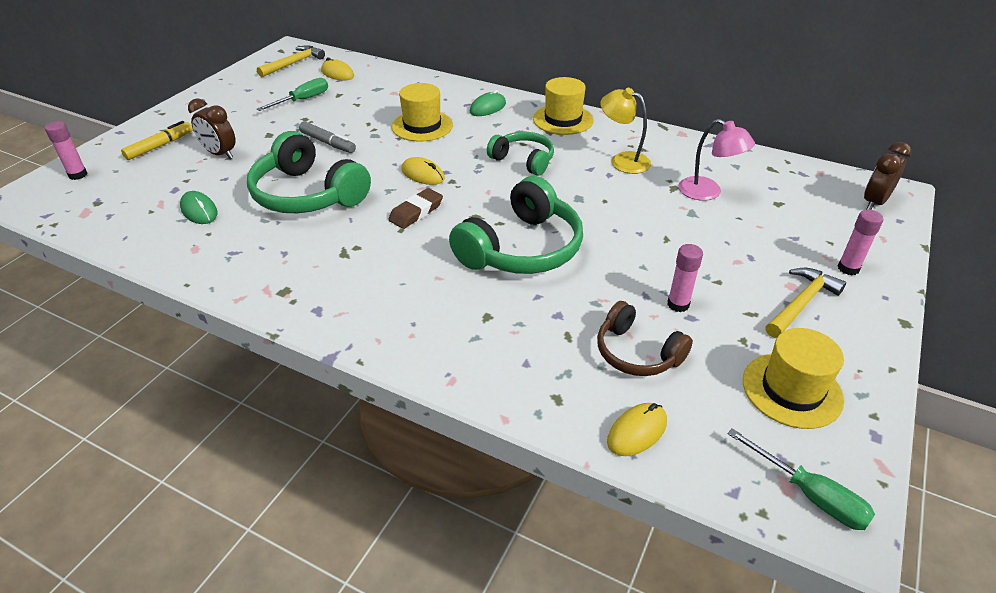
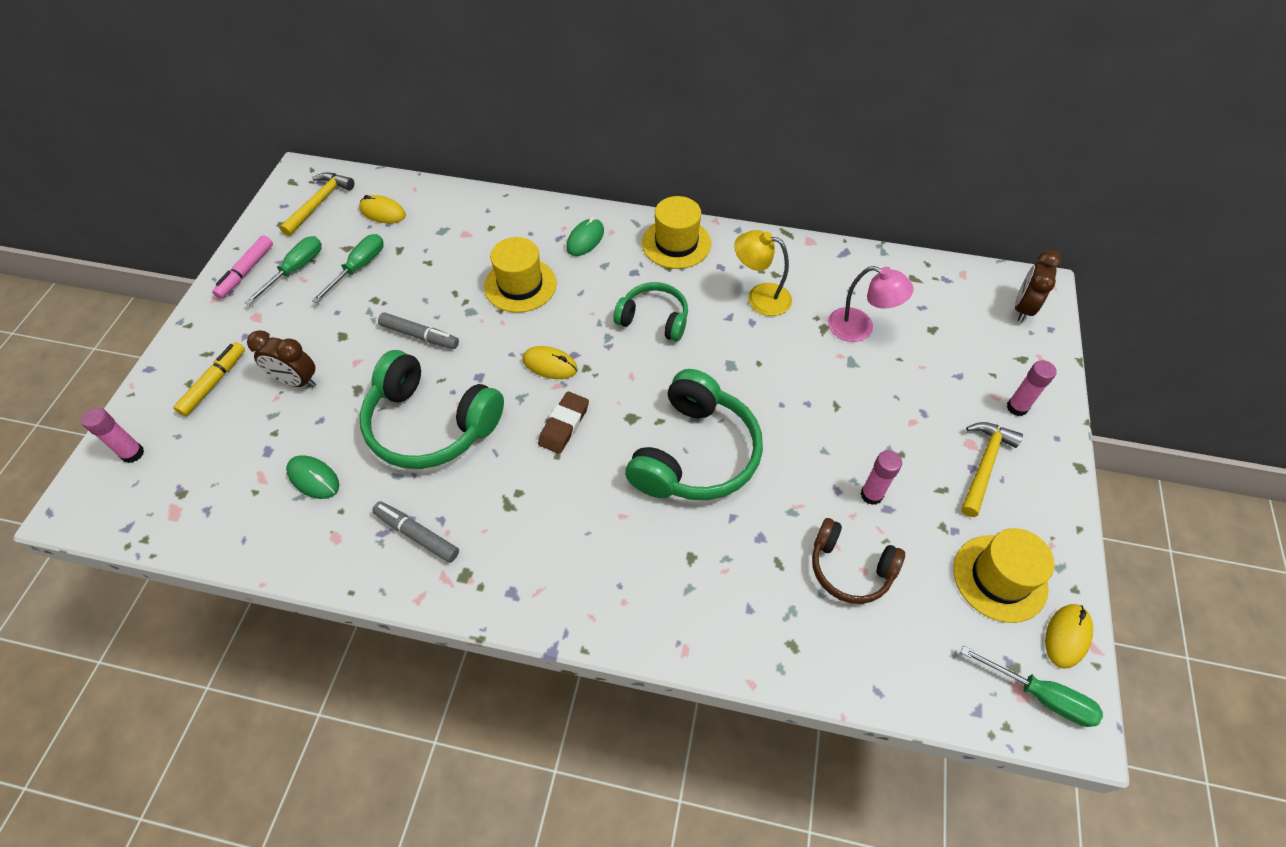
camera: 15 degrees left, 15 degrees up
yellow mouse [607,403,667,456] -> yellow mouse moved to [1045,604,1093,669]
none -> pink marker [212,235,273,299]
none -> green screwdriver [244,236,322,305]
none -> grey marker [372,502,459,563]

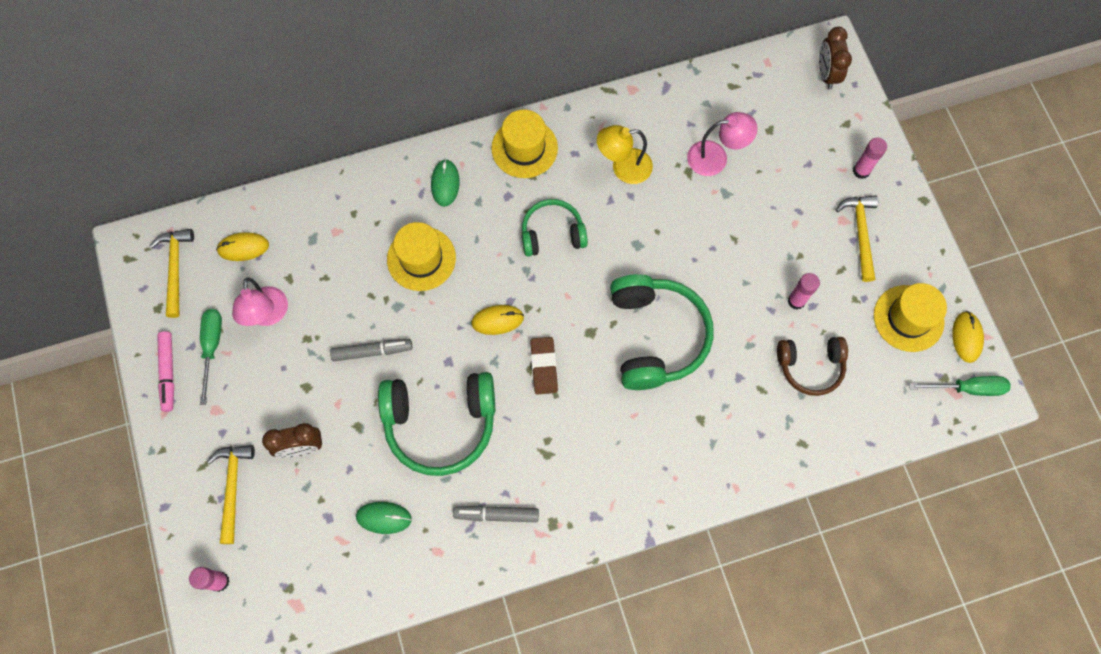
camera: 30 degrees left, 15 degrees up
yellow marker [173,342,245,416] -> yellow hammer [207,445,255,544]
green screwdriver [312,234,384,303] -> pink lamp [232,277,288,326]

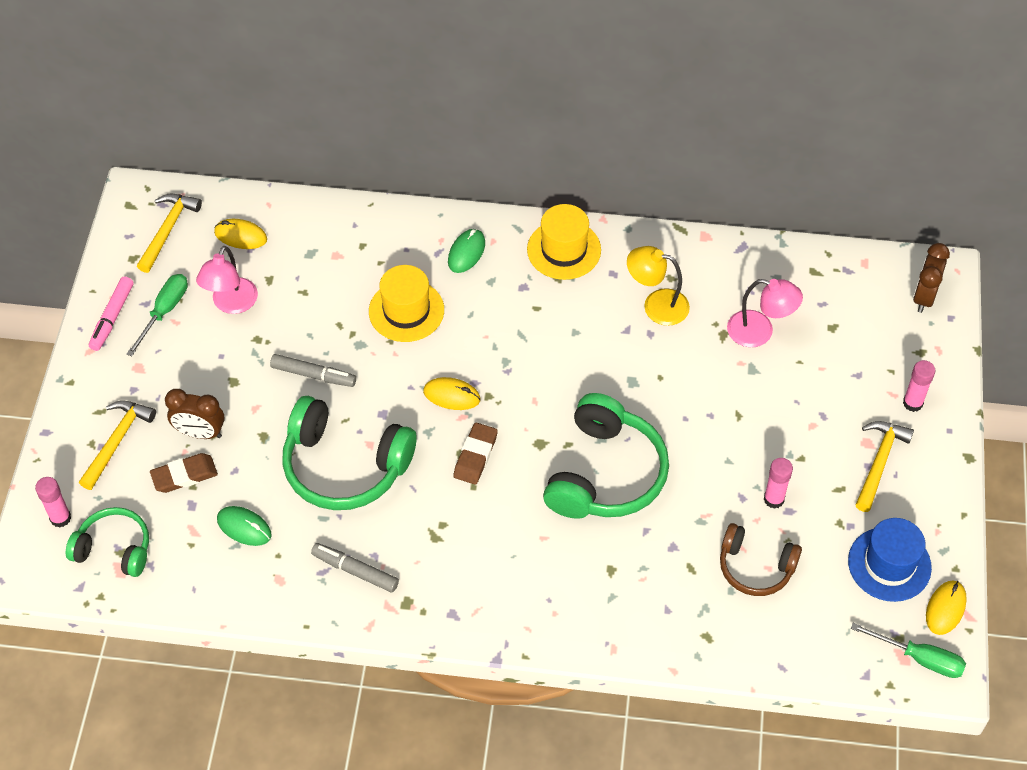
camera: 25 degrees right, 15 degrees down
green headphones [522,199,588,256] -> green headphones moved to [66,507,149,577]
yellow hat [874,283,947,352] -> blue hat [848,518,932,602]
none -> brown eraser [150,453,218,493]

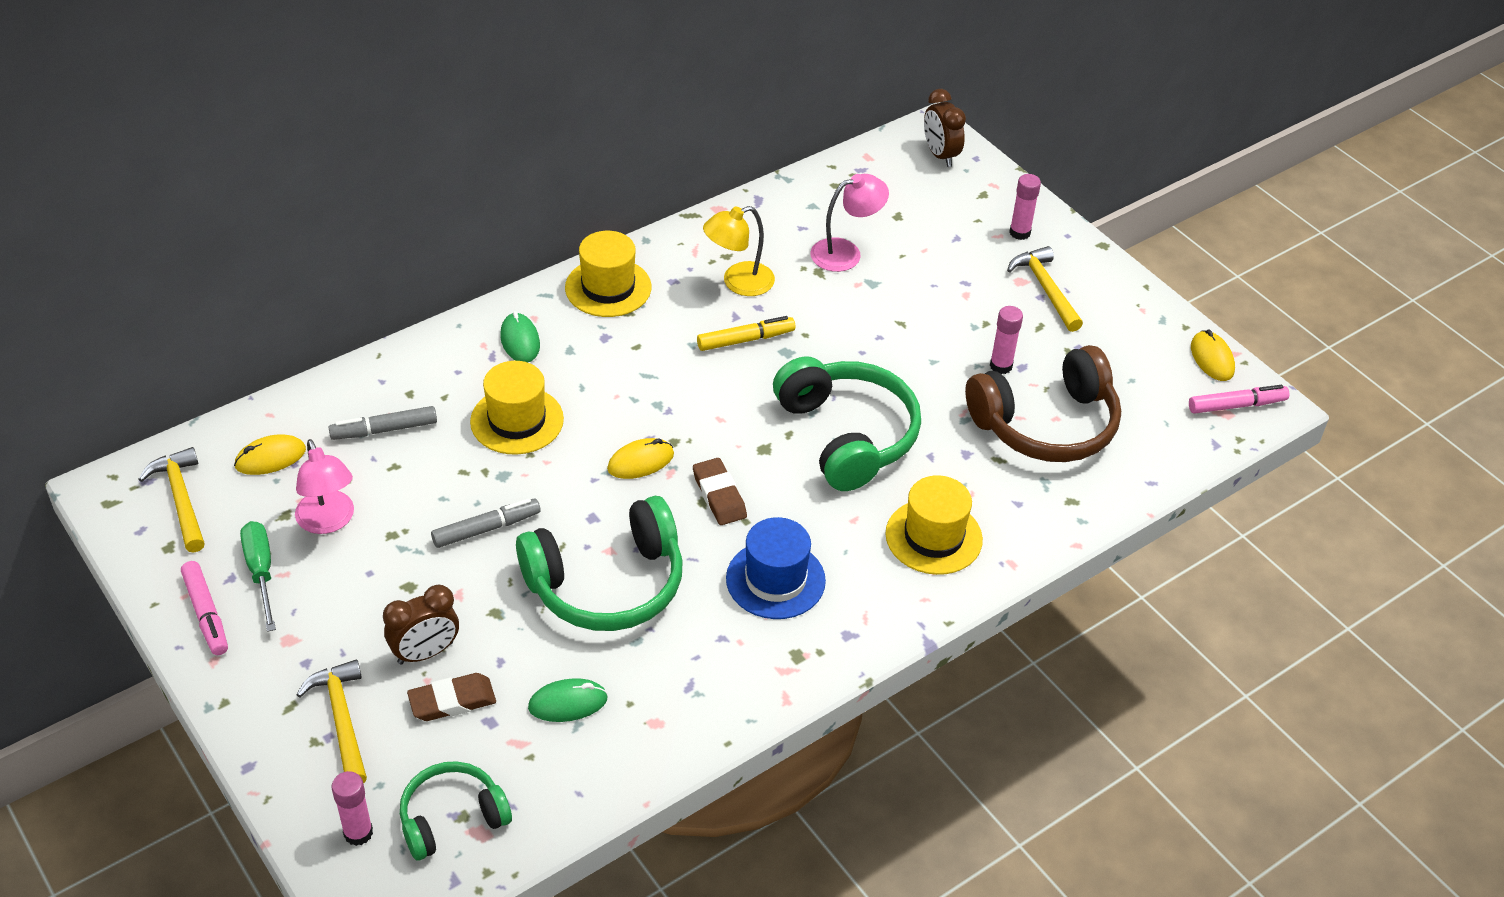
camera: 45 degrees left, 10 degrees down
brown eraser [150,453,218,493] -> brown eraser turned 45 degrees clockwise [407,673,496,721]
grey marker [311,543,399,592] -> grey marker moved to [328,406,437,440]
brown headphones [720,523,802,596] -> brown headphones [965,345,1121,462], size x1.67
blue hat [848,518,932,602] -> blue hat moved to [726,517,826,619]
green screwdriver [851,623,966,678] -> pink marker [1189,385,1289,414]
none -> yellow marker [697,316,795,351]
none -> yellow hat [885,475,983,575]

